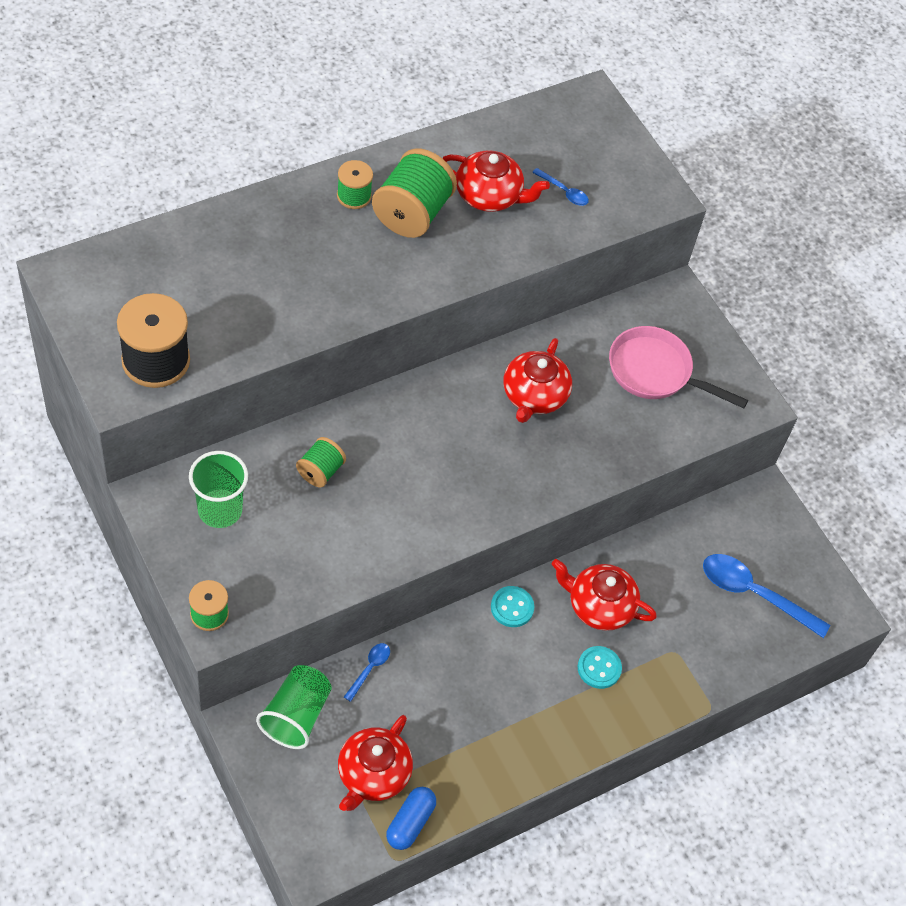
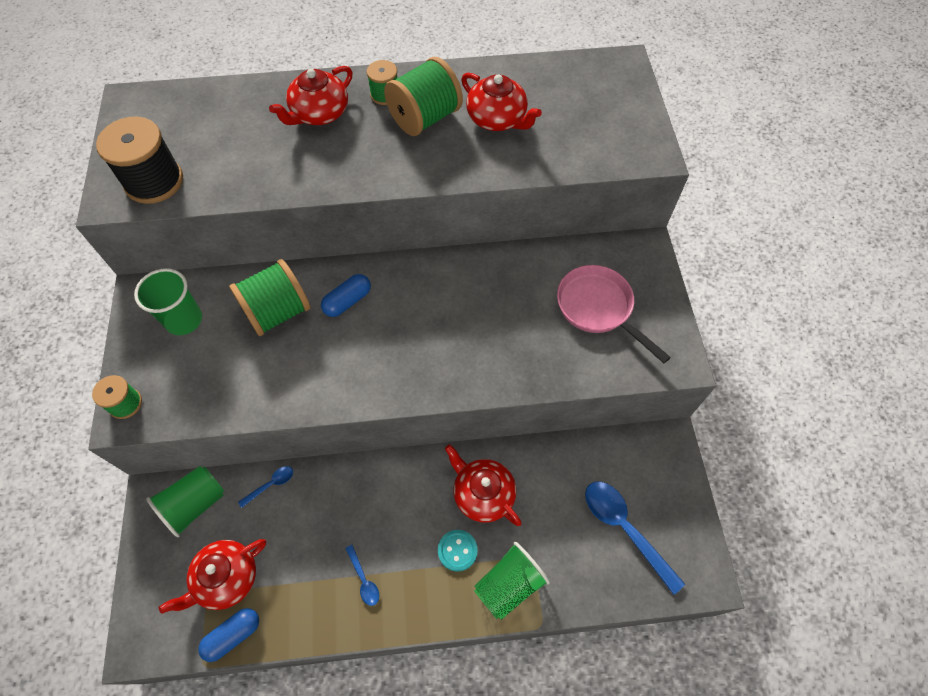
camera: 30 degrees right, 5 degrees up
green spool [296,437,346,487] -> green spool [229,259,310,336], size x1.81
turquoise button [491,586,534,627] -> none
red teapot [503,338,572,423] -> red teapot moved to [269,66,353,125]
blue spoon [532,168,589,206] -> blue spoon moved to [345,545,379,606]
none -> blue capsule [321,274,371,317]
none -> green cup [474,542,550,620]

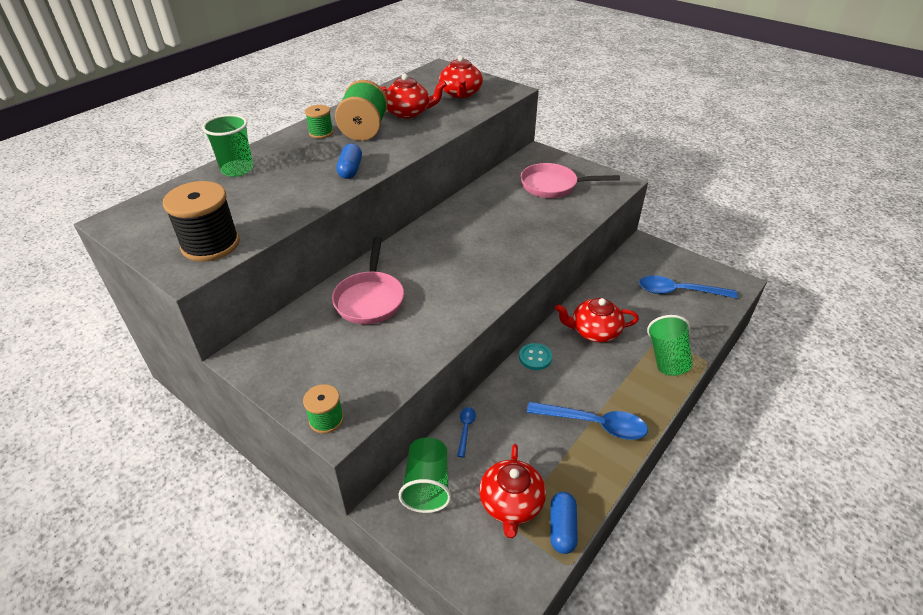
camera: 45 degrees left, 20 degrees down
green cup [134,268,202,335] -> green cup moved to [202,114,254,177]
green spool [229,259,310,336] -> pink pan [332,237,404,324]
red teapot [269,66,353,125] -> red teapot moved to [439,55,483,98]
blue capsule [321,274,371,317] -> blue capsule moved to [336,143,362,179]
blue spoon [345,545,379,606] -> blue spoon [527,402,648,440], size x2.06
turquoise button [438,530,478,572] -> turquoise button moved to [519,343,552,370]

